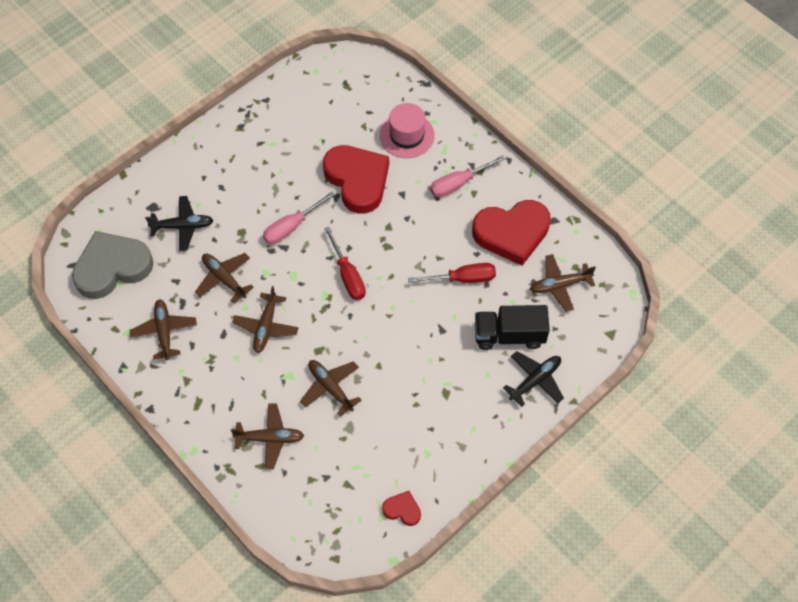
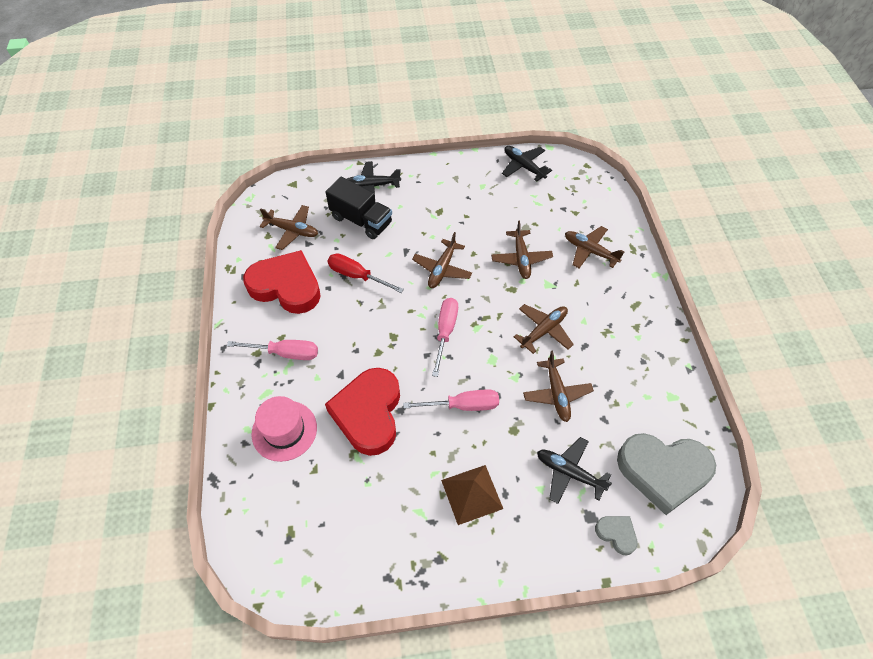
camera: 145 degrees left, 5 degrees down
brown plane [130,299,197,360] -> brown plane moved to [412,232,472,288]
red screwdriver [324,227,366,300] -> pink screwdriver [432,298,458,377]
red heart [382,491,421,526] -> black plane [502,146,552,182]
none -> brown pyramid [441,465,503,525]
none -> grey heart [595,516,638,555]

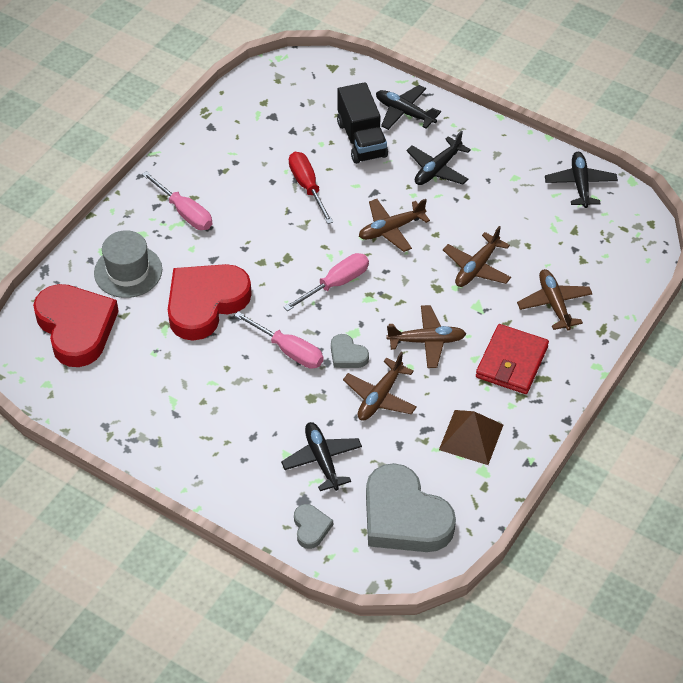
camera: 40 degrees right, 5 degrees down
red heart [243,250,321,314] -> red heart moved to [33,284,119,367]
pink hat [251,396,317,462] -> grey hat [94,230,162,298]
brown plane [260,205,318,250] -> none
brown pyramid [441,465,503,525] -> brown pyramid moved to [439,410,503,465]
none -> grey heart [331,334,369,368]
none -> black plane [406,131,471,185]
none -> red wallet [476,324,549,394]

